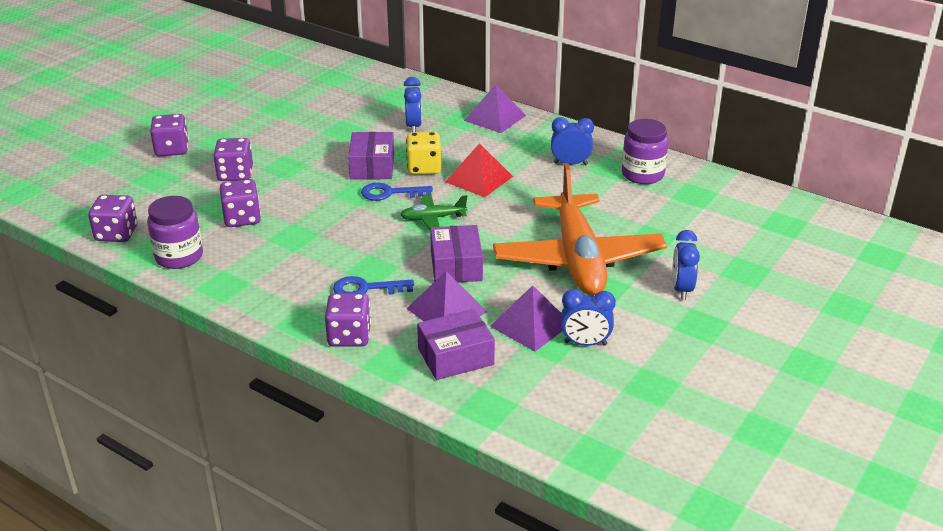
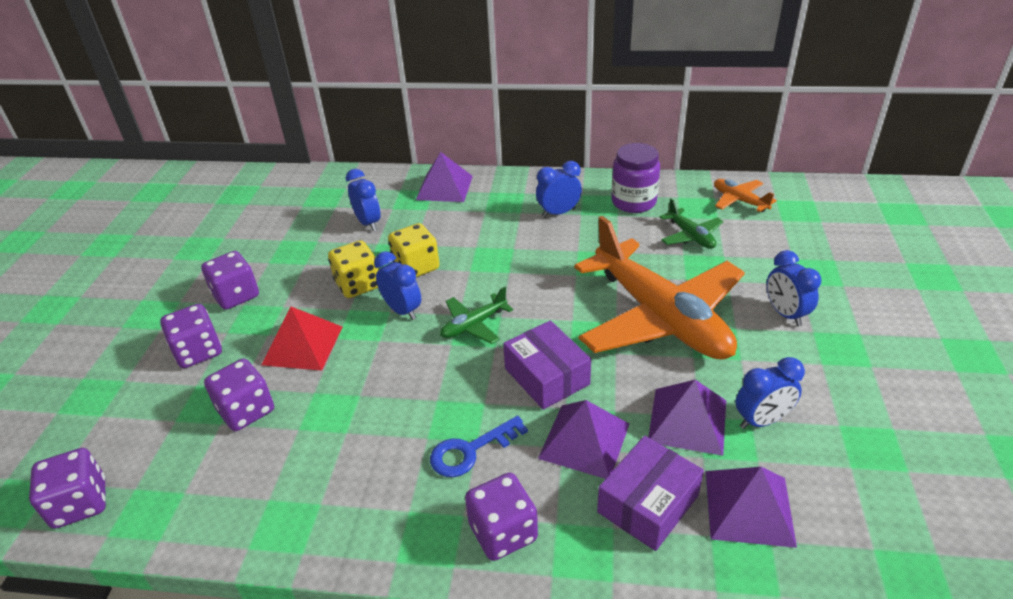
camera: 25 degrees left, 5 degrees up
purple jar [147,196,203,269] -> none
purple dice [150,114,189,156] -> purple dice moved to [201,251,259,310]
purple box [348,132,394,180] -> yellow dice [328,240,379,298]
blue key [361,183,433,201] -> blue clock [374,251,421,320]
red pyramid [445,143,513,197] -> red pyramid moved to [262,306,342,371]
none -> green plane [660,198,724,249]
none -> purple pyramid [705,467,797,548]
none -> orange plane [714,179,777,212]

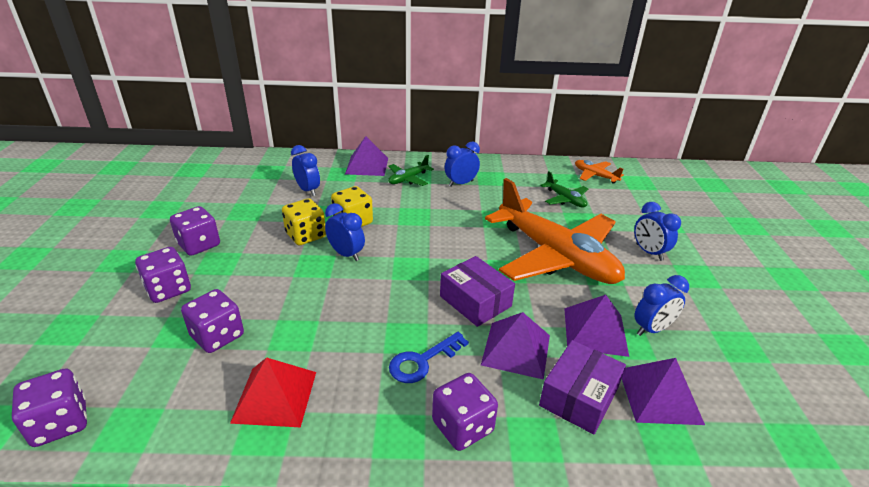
camera: 10 degrees left, 5 degrees down
red pyramid [262,306,342,371] -> red pyramid moved to [230,357,316,428]
green plane [440,287,513,344] -> green plane moved to [388,155,434,186]
purple jar [611,143,660,213] -> none

